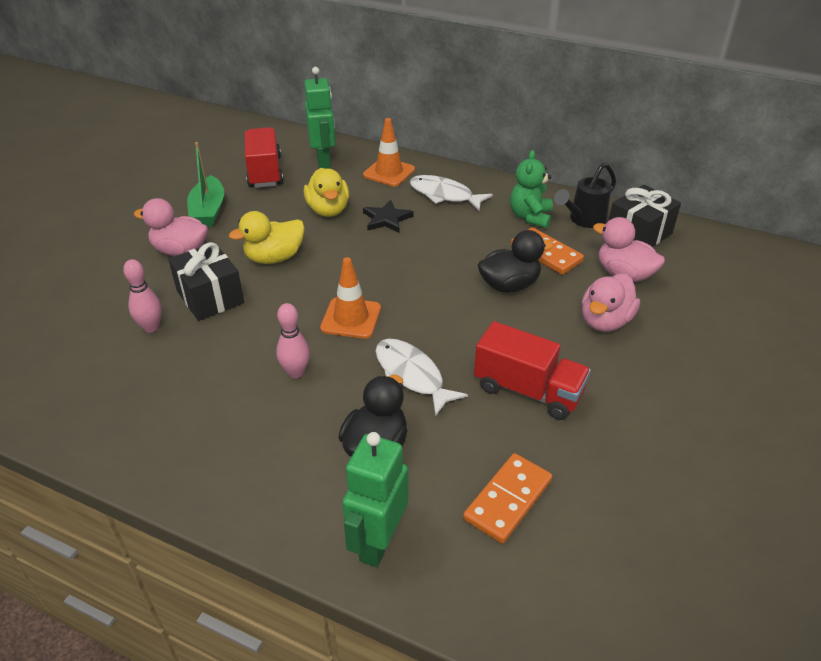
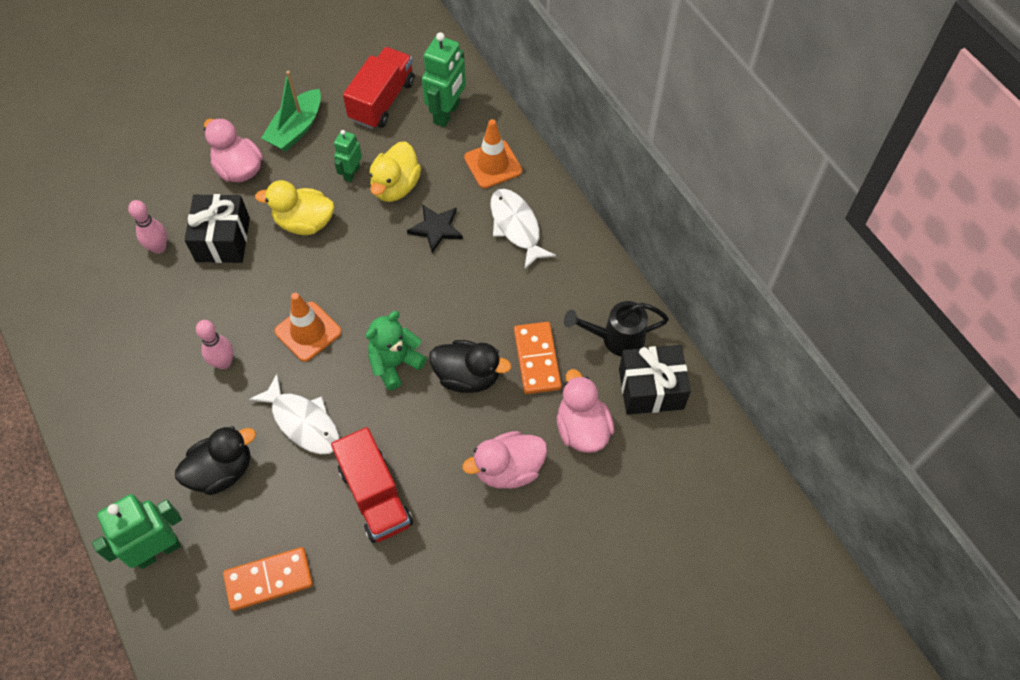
camera: 35 degrees right, 20 degrees up
white fish [375,339,468,417] -> white fish turned 135 degrees clockwise [249,374,339,454]
green teddy bear [510,150,553,228] -> green teddy bear moved to [366,311,427,390]
none -> green robot [334,130,362,182]

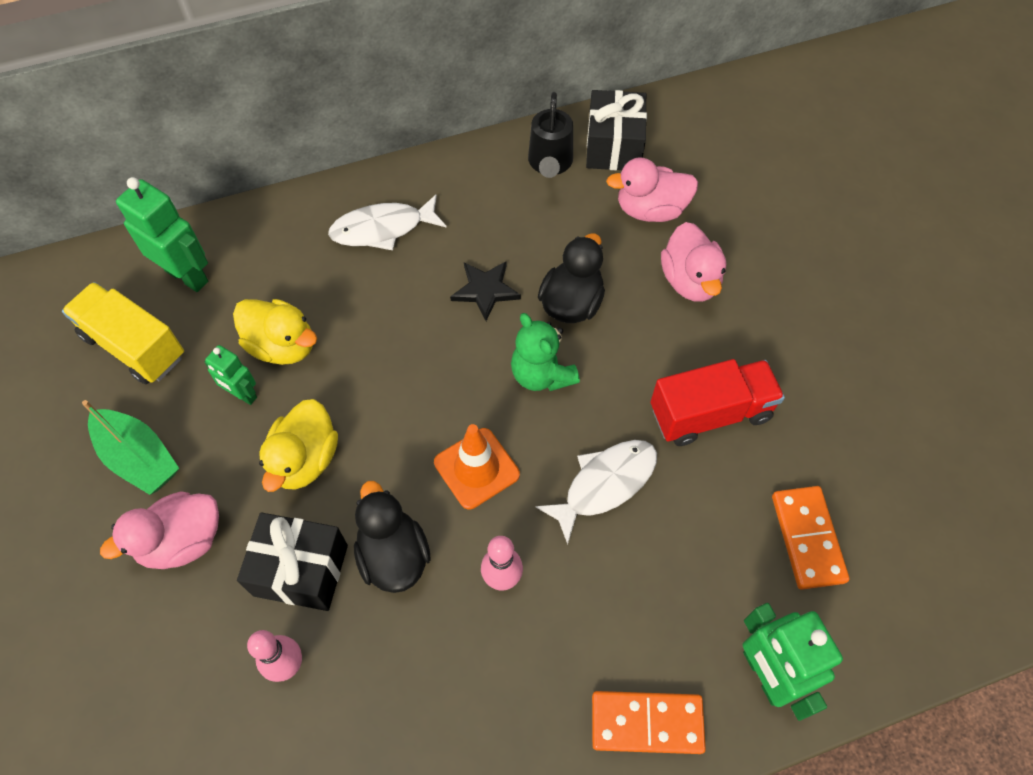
camera: 80 degrees left, 0 degrees up
black duck [175,426,256,495] -> black duck moved to [354,481,431,593]
red truck [343,47,415,129] -> yellow truck [62,282,184,384]
black star [407,204,463,253] -> black star moved to [450,262,521,321]
orange traffic cone [464,119,522,188] -> none
orange domino [514,322,561,394] -> orange domino moved to [592,691,706,754]

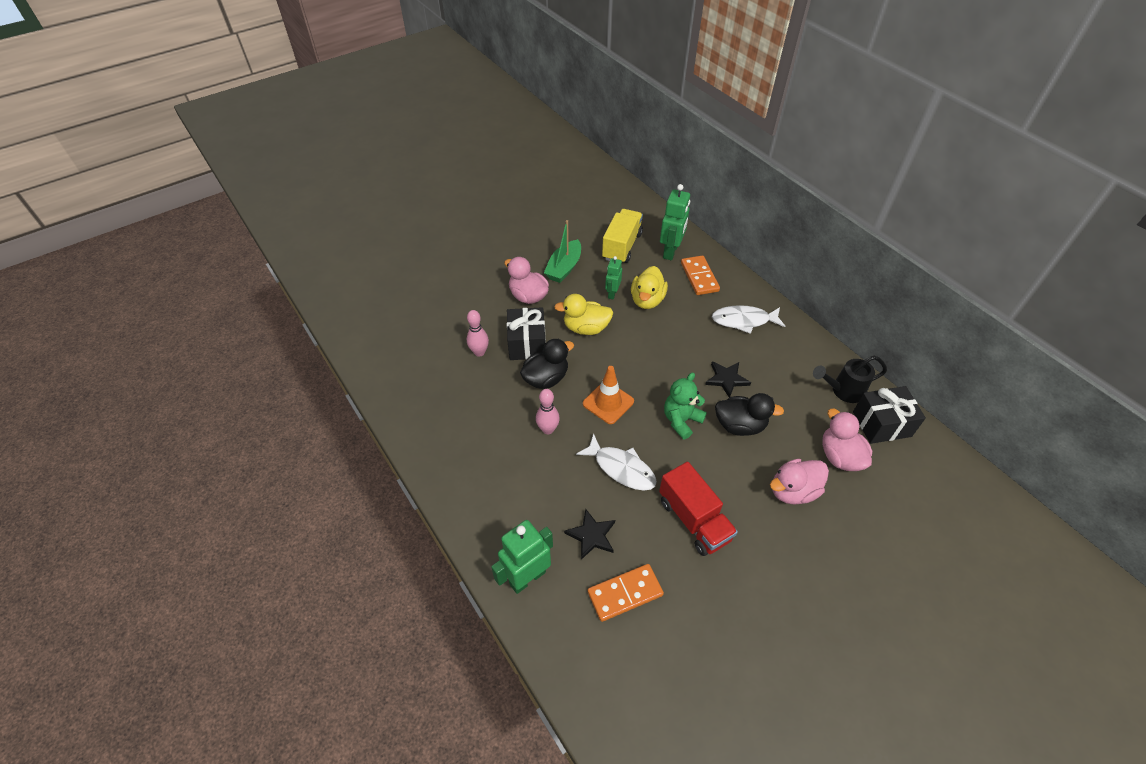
camera: 75 degrees right, 10 degrees down
white fish [328,194,447,250] -> white fish turned 60 degrees counterclockwise [712,305,785,334]
orange domino [592,691,706,754] -> orange domino moved to [681,255,720,295]
none -> black star [564,509,615,560]

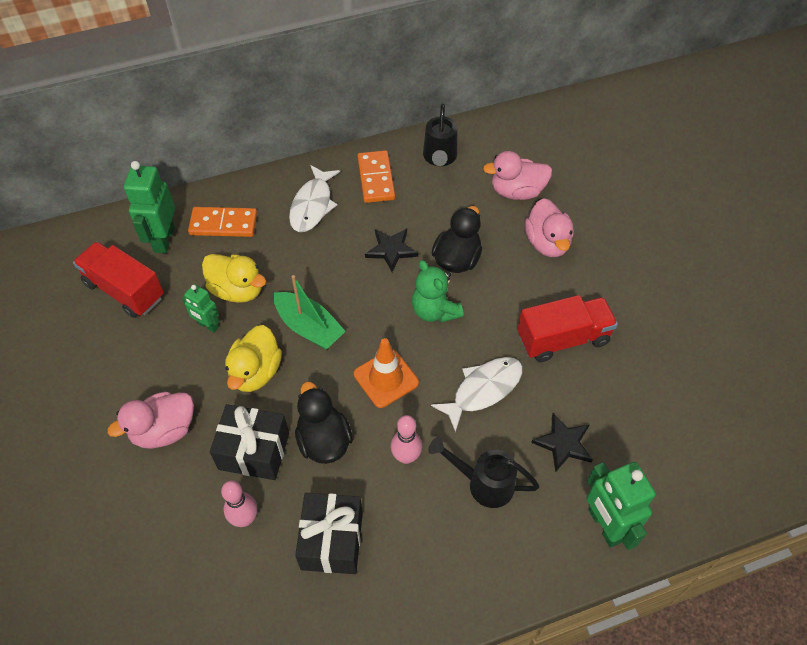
camera: 75 degrees left, 5 degrees up
green boat [544,220,581,283] -> green boat moved to [274,275,346,350]
orange domino [588,564,664,622] -> orange domino moved to [358,150,395,203]
yellow truck [602,209,643,263] -> red truck [73,242,164,318]
green robot [660,184,690,260] -> green robot turned 120 degrees counterclockwise [124,161,175,253]
black gift [853,386,926,444] -> black gift moved to [295,493,363,574]
none -> black watering can [428,437,540,508]

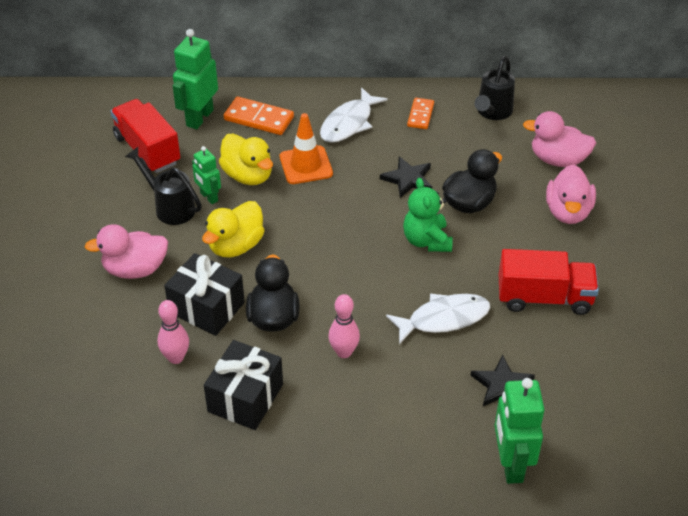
camera: 20 degrees right, 10 degrees down
green boat [274,275,346,350] -> none
orange traffic cone [354,338,419,408] -> orange traffic cone moved to [280,113,333,184]
orange domino [358,150,395,203] -> orange domino [407,98,434,129], size x0.65
black watering can [428,437,540,508] -> black watering can moved to [125,147,202,225]

